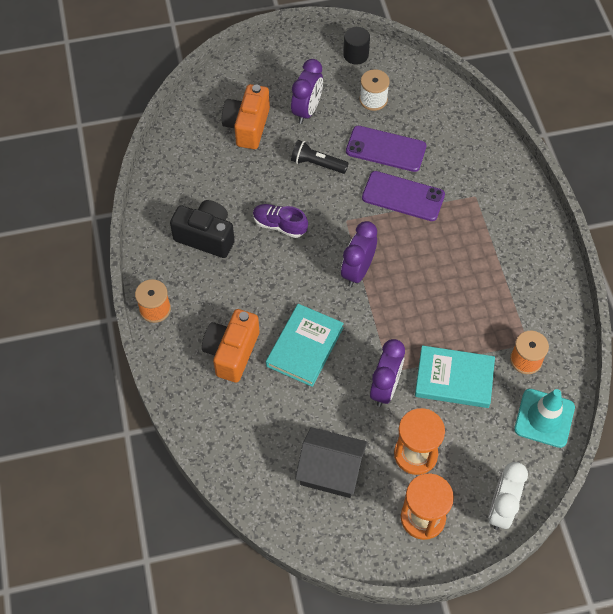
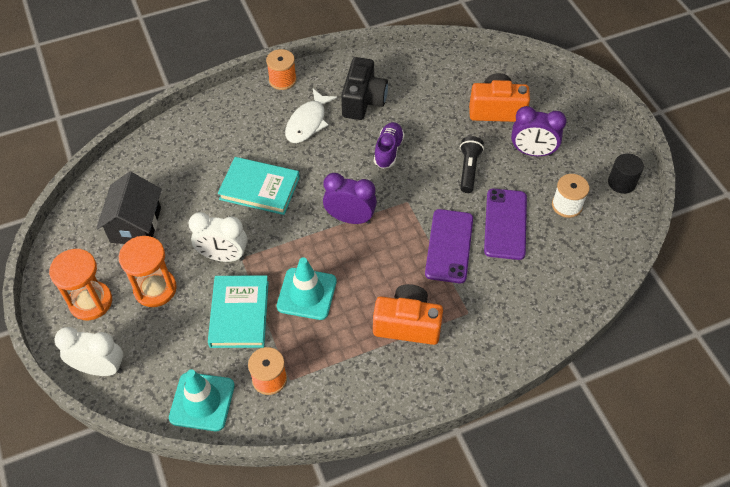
camera: 80 degrees right, 5 degrees down
orange camera [202,309,259,383] -> orange camera moved to [373,284,443,345]
purple clock [370,339,405,407] -> white clock [189,212,247,262]
none -> turquoise traffic cone [277,257,337,320]
none -> white fish [285,89,337,143]

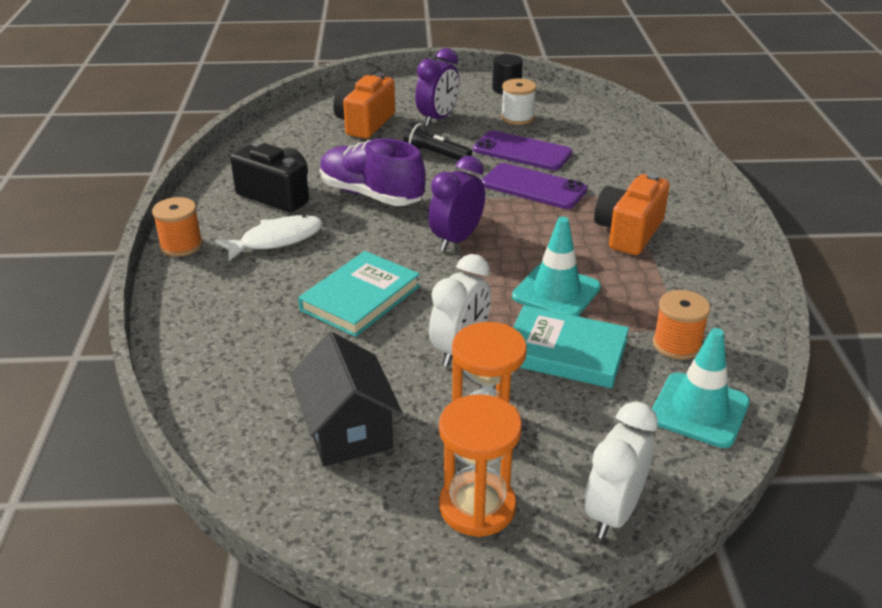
camera: 70 degrees left, 20 degrees down
black house [96,172,161,244] -> black house turned 45 degrees clockwise [289,332,403,466]
white fish [285,89,337,143] -> white fish turned 75 degrees counterclockwise [215,215,323,261]
purple shoe [374,122,404,169] -> purple shoe [320,138,426,206], size x1.64

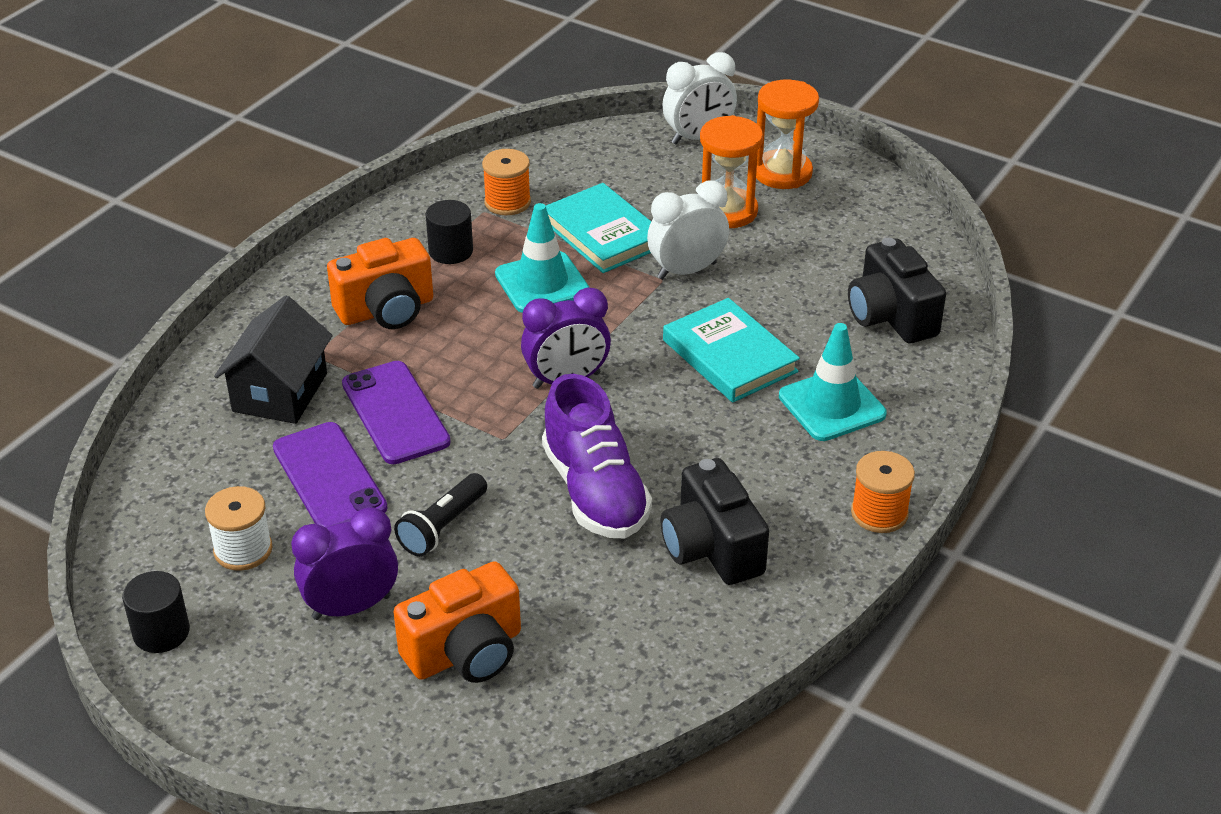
camera: 145 degrees left, 5 degrees up
white fish [215,215,323,261] -> none
black house [289,332,403,466] -> black house moved to [214,295,333,424]
turquoise book [298,251,420,337] -> turquoise book turned 75 degrees clockwise [663,298,800,403]
black flashlight [403,122,472,160] -> black flashlight turned 60 degrees clockwise [394,473,487,557]
turquoise traffic cone [652,328,750,448] -> turquoise traffic cone moved to [779,323,887,441]
none -> black cylinder [426,200,473,264]
none -> black camera [848,238,946,343]

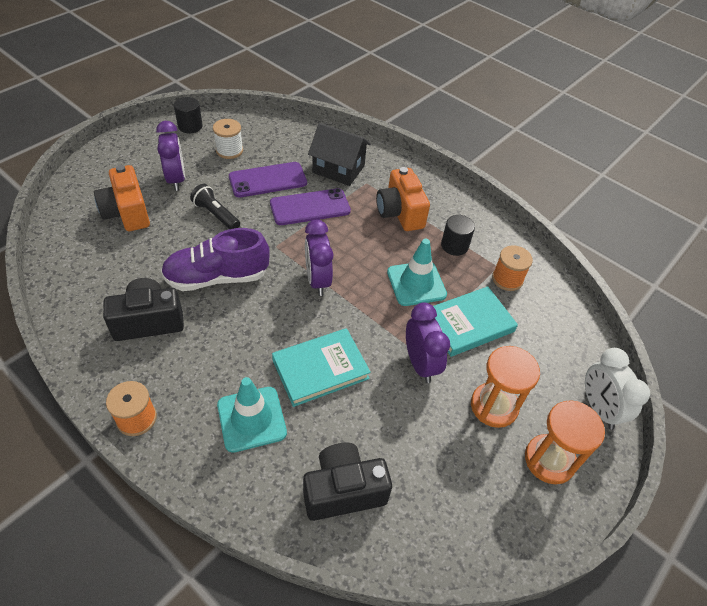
camera: 95 degrees right, 10 degrees up
white clock [647,181,729,280] -> purple clock [406,302,450,383]

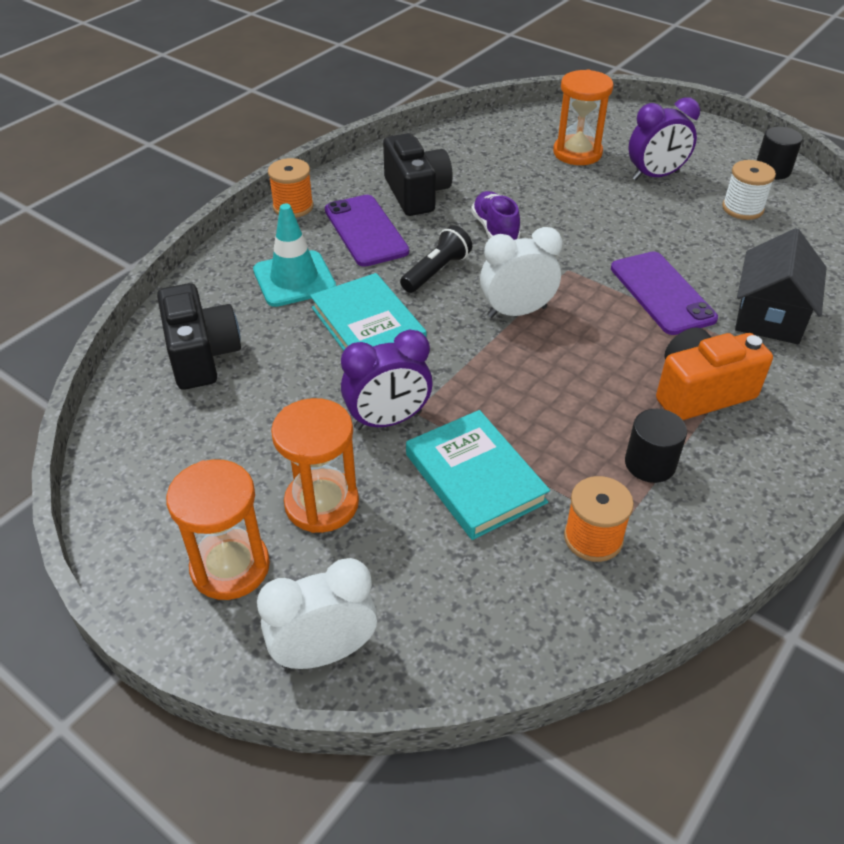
camera: 90 degrees right, 5 degrees down
orange camera [94,165,150,231] -> orange hourglass [553,69,614,165]
purple shoe [161,228,270,291] -> purple shoe [471,191,521,240], size x0.61
black flashlight [190,184,240,229] -> black flashlight moved to [400,225,472,293]
purple phone [229,162,307,198] -> purple phone moved to [325,195,409,267]
purple clock [305,220,333,296] -> white clock [480,227,563,318]
turquoise traffic cone [387,239,447,306] -> none

